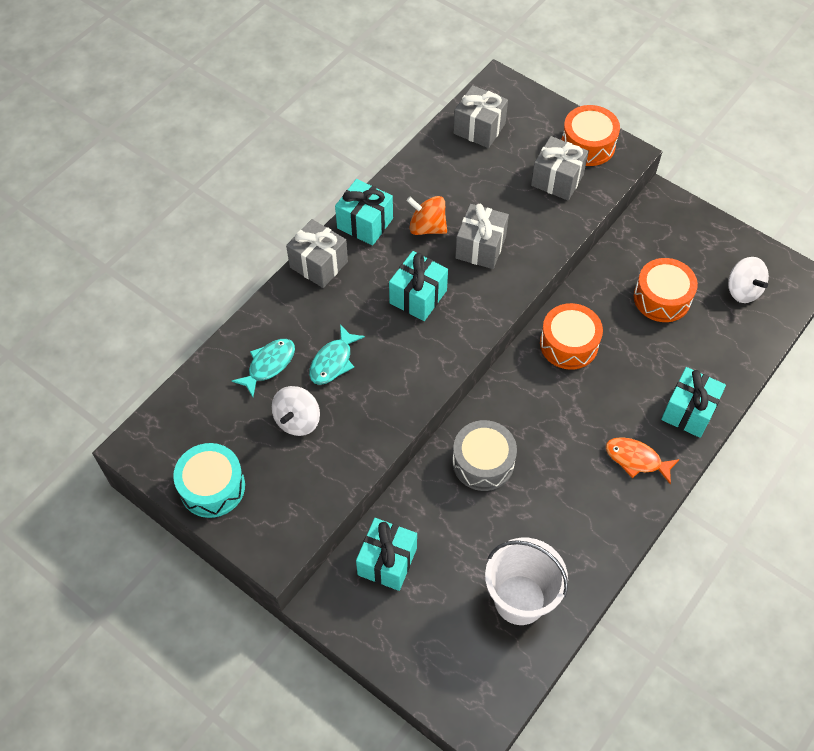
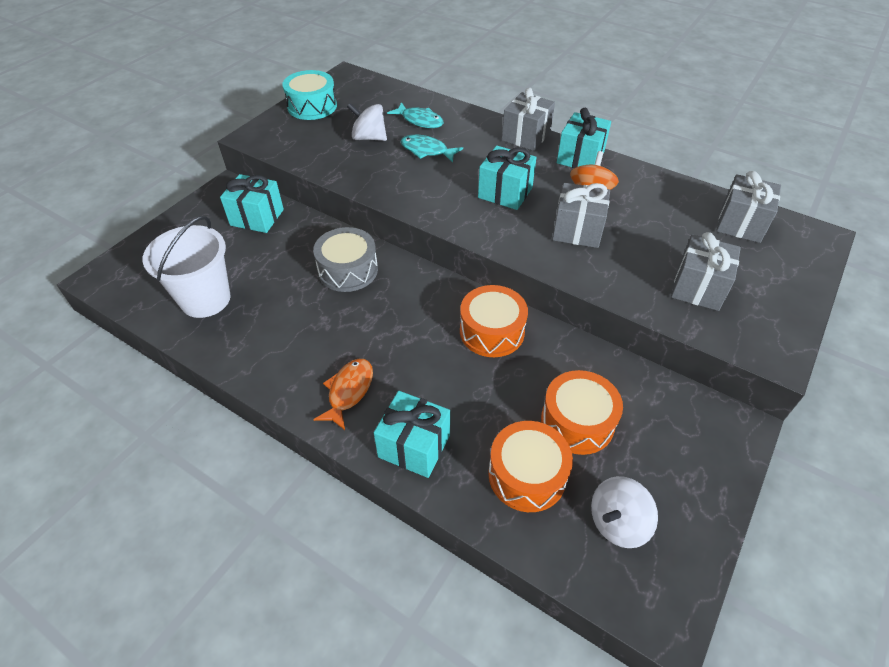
camera: 85 degrees right, 10 degrees down
orange drum [561,105,620,166] -> orange drum moved to [488,421,573,512]

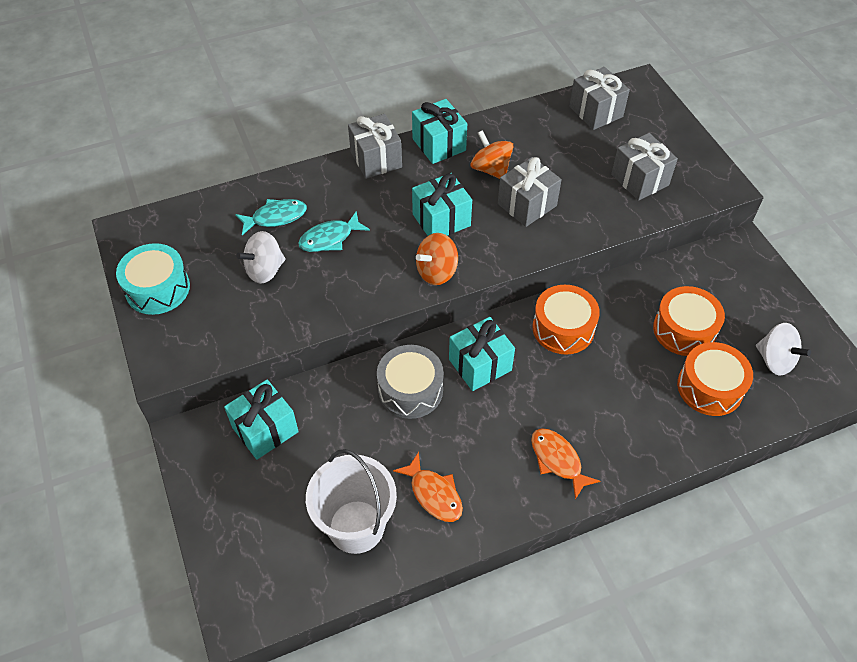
camera: 55 degrees left, 5 degrees up
turquoise gift [374,391,450,478] -> turquoise gift moved to [449,317,515,391]
white spinning top [591,476,658,548] -> white spinning top turned 45 degrees counterclockwise [756,323,811,376]
none -> orange fish [393,452,463,522]
none -> orange spinning top [416,233,458,285]

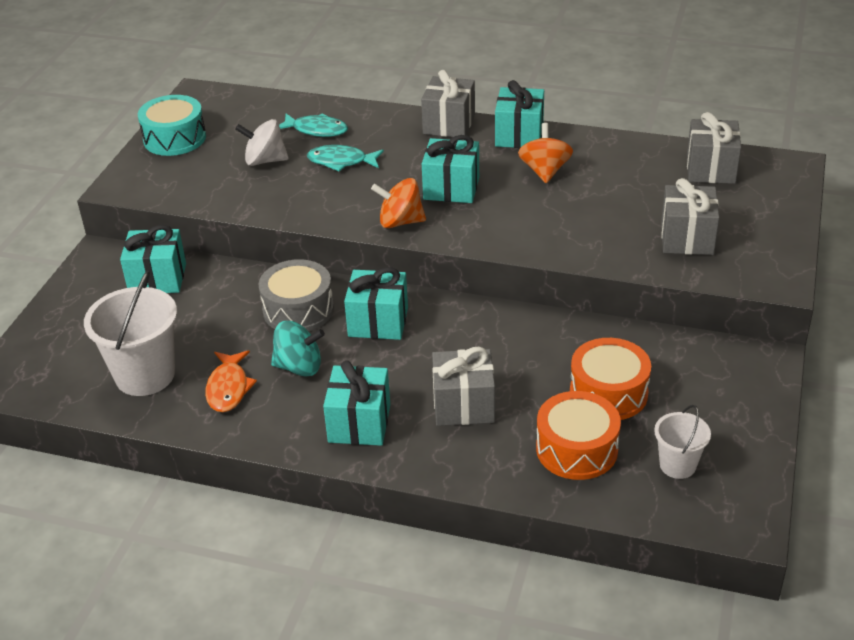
camera: 40 degrees right, 15 degrees down
grey gift [498,157,562,227] -> grey gift moved to [432,347,495,426]
orange fish [531,428,600,499] -> turquoise gift [323,360,390,446]
orange drum [533,285,600,355] -> none
white spinning top [756,323,811,376] -> white bucket [654,405,711,479]
none -> turquoise spinning top [271,321,325,377]

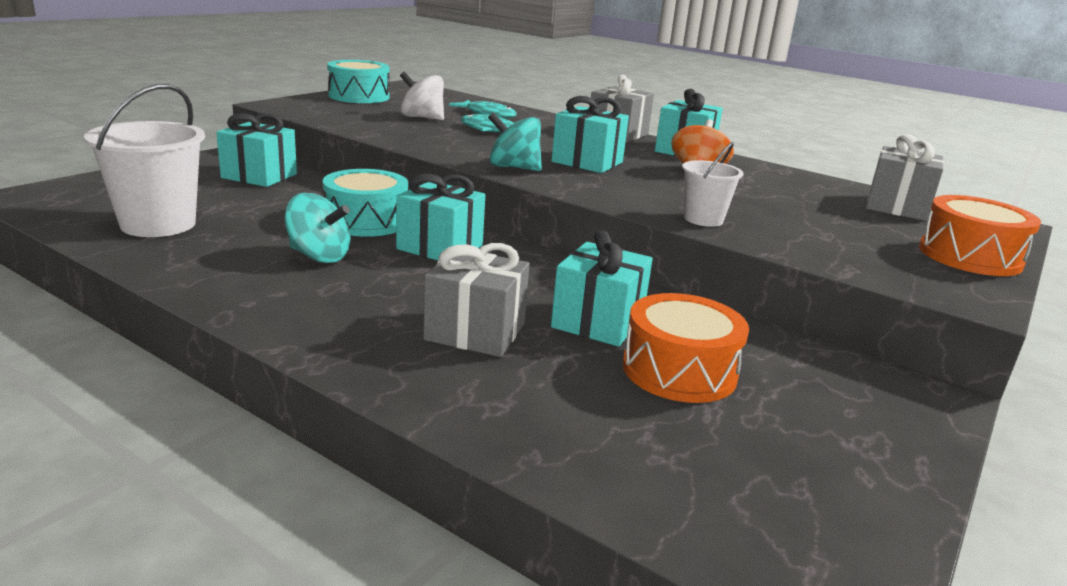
camera: 15 degrees right, 15 degrees down
orange fish [205,350,257,412] -> none
grey drum [258,259,334,331] -> turquoise drum [323,169,408,237]
turquoise gift [323,360,390,446] -> turquoise gift moved to [551,230,653,347]
orange spinning top [371,178,426,228] -> turquoise spinning top [488,112,542,171]
orange drum [536,391,621,480] -> orange drum moved to [919,195,1041,276]
white bucket [654,405,711,479] -> white bucket moved to [682,142,744,227]
grey gift [661,178,719,255] -> none

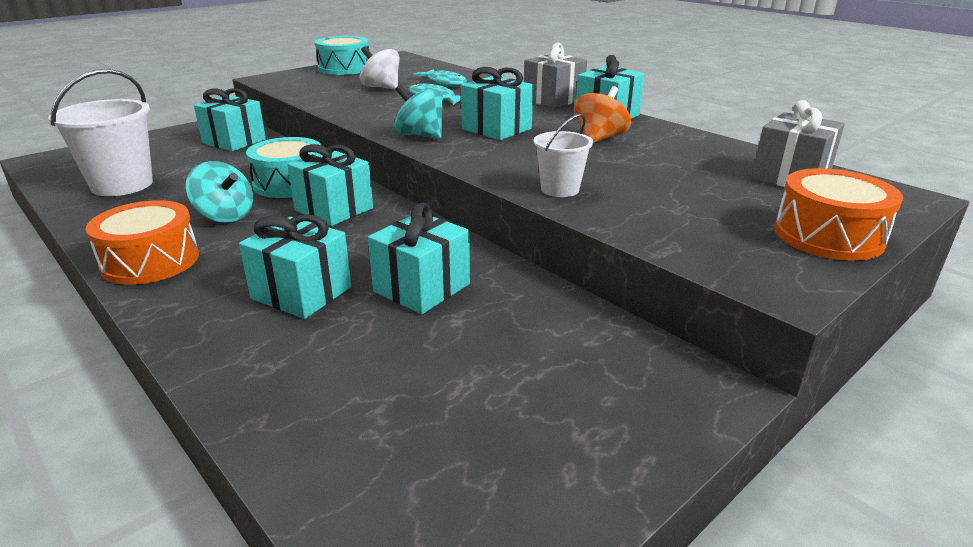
camera: 15 degrees right, 5 degrees up
grey gift [423,243,530,357] -> turquoise gift [239,215,351,319]
orange drum [623,293,749,403] -> orange drum moved to [86,200,199,285]

